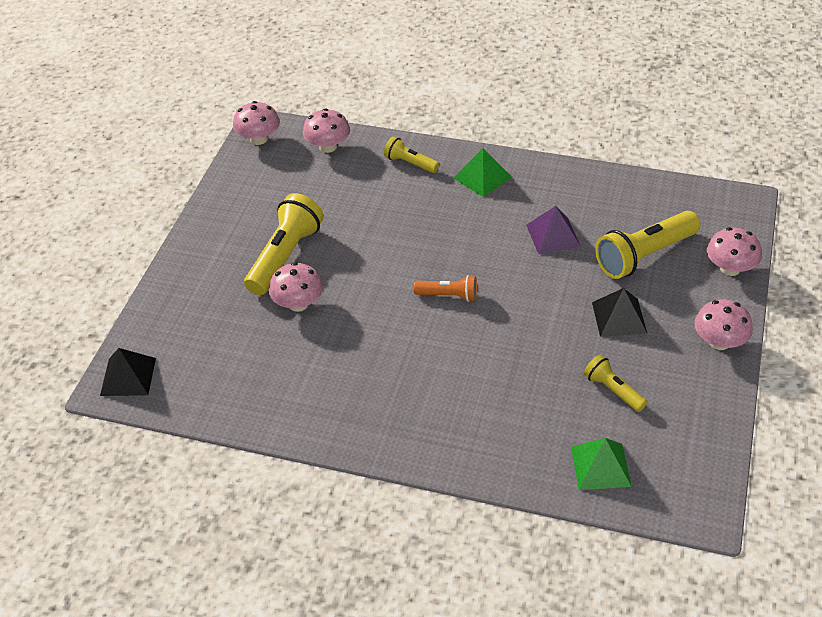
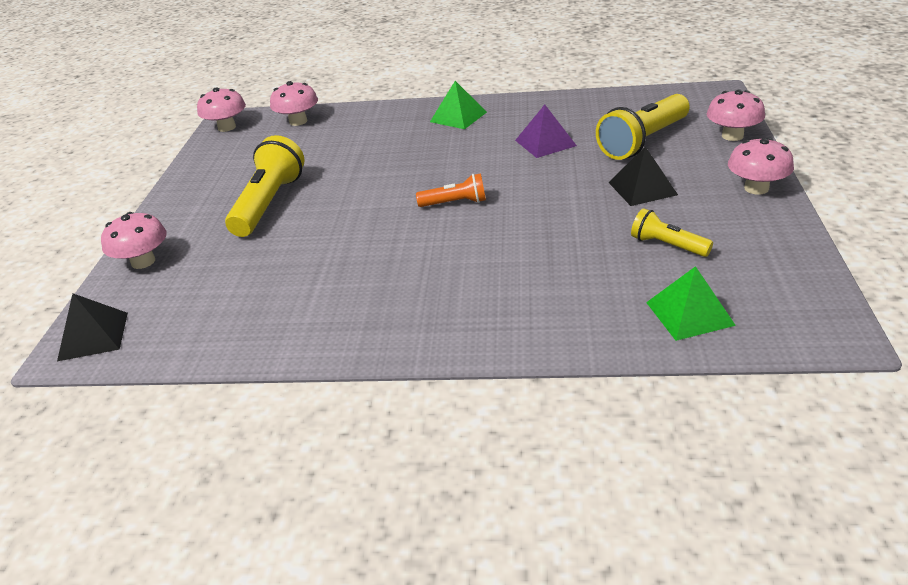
camera: 10 degrees left, 10 degrees down
pink mushroom [269,262,323,312] -> pink mushroom moved to [101,212,167,269]
yellow flashlight [384,136,439,173] -> none

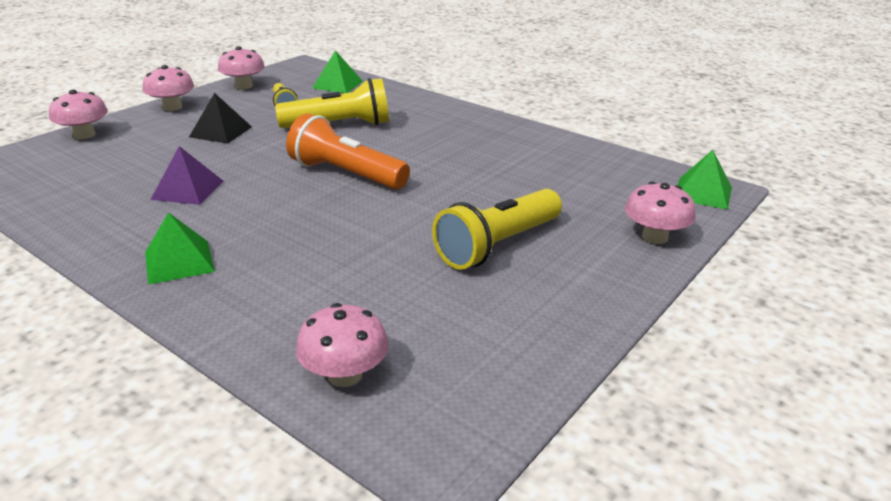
camera: 150 degrees left, 5 degrees down
black pyramid [57,294,128,361] -> green pyramid [678,150,732,210]
pink mushroom [197,87,246,132] -> pink mushroom moved to [218,46,265,89]
orange flashlight [416,173,486,207] -> orange flashlight [286,114,410,189], size x1.84
yellow flashlight [596,94,690,160] -> yellow flashlight moved to [275,78,389,128]

